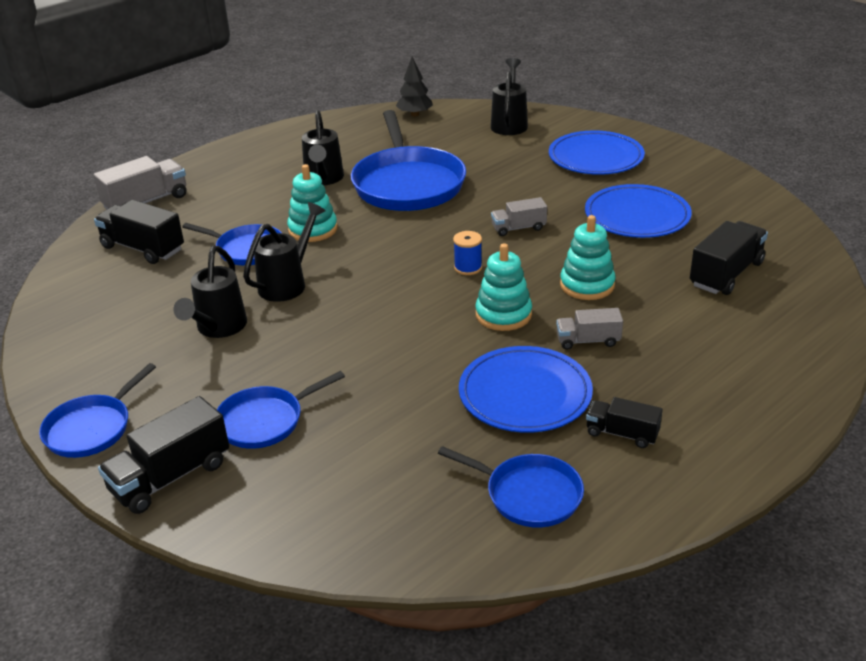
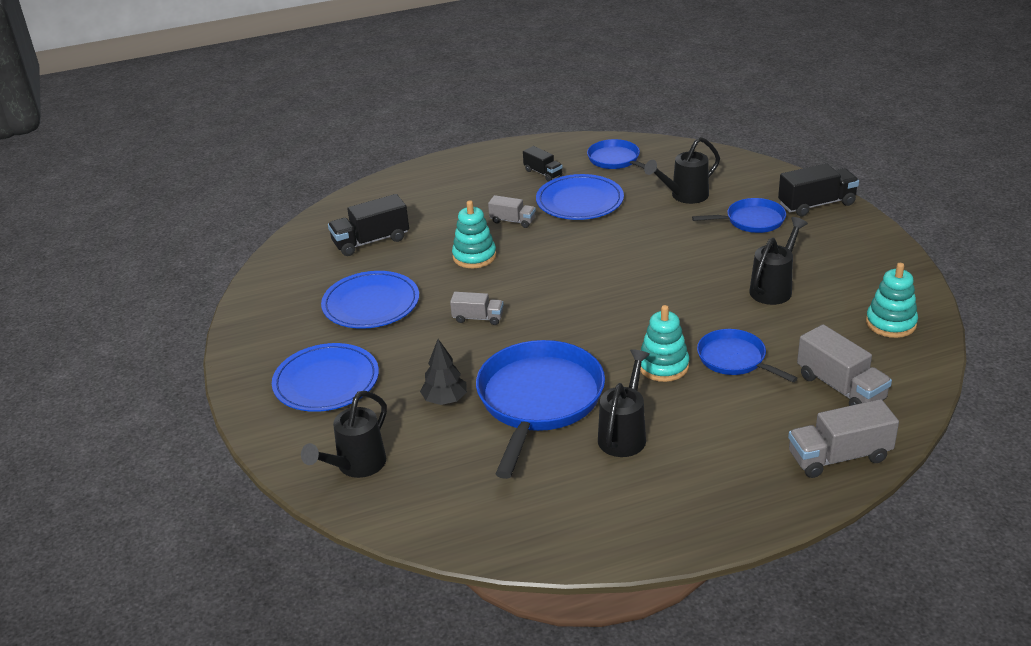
camera: 155 degrees left, 0 degrees up
blue pan [39,363,156,458] -> none
black truck [94,200,184,264] -> grey truck [797,324,892,406]
black watering can [243,202,326,302] -> black watering can moved to [644,137,720,204]
black tree [396,56,433,117] -> black tree moved to [420,339,467,405]
blue spool [453,231,482,275] -> none
turquoise stacking toy [475,243,532,331] -> turquoise stacking toy moved to [866,263,918,338]

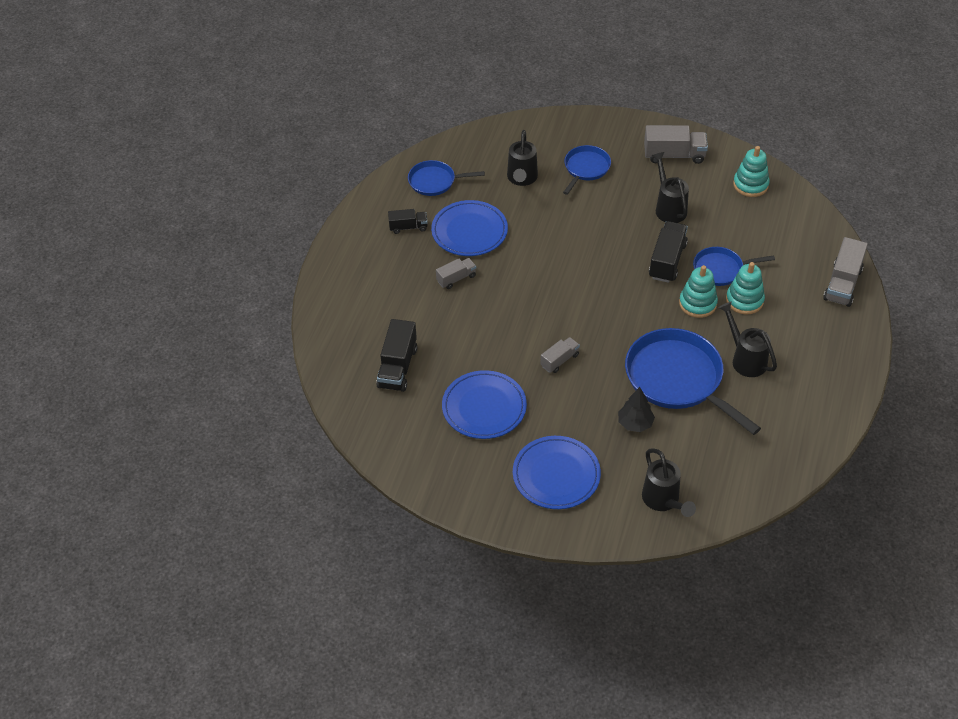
camera: 55 degrees left, 15 degrees up
turquoise stacking toy [452,201,496,268] -> turquoise stacking toy moved to [726,262,765,315]
black truck [778,163,859,217] -> black truck moved to [649,221,688,283]
grey truck [797,324,892,406] -> grey truck moved to [644,125,708,164]

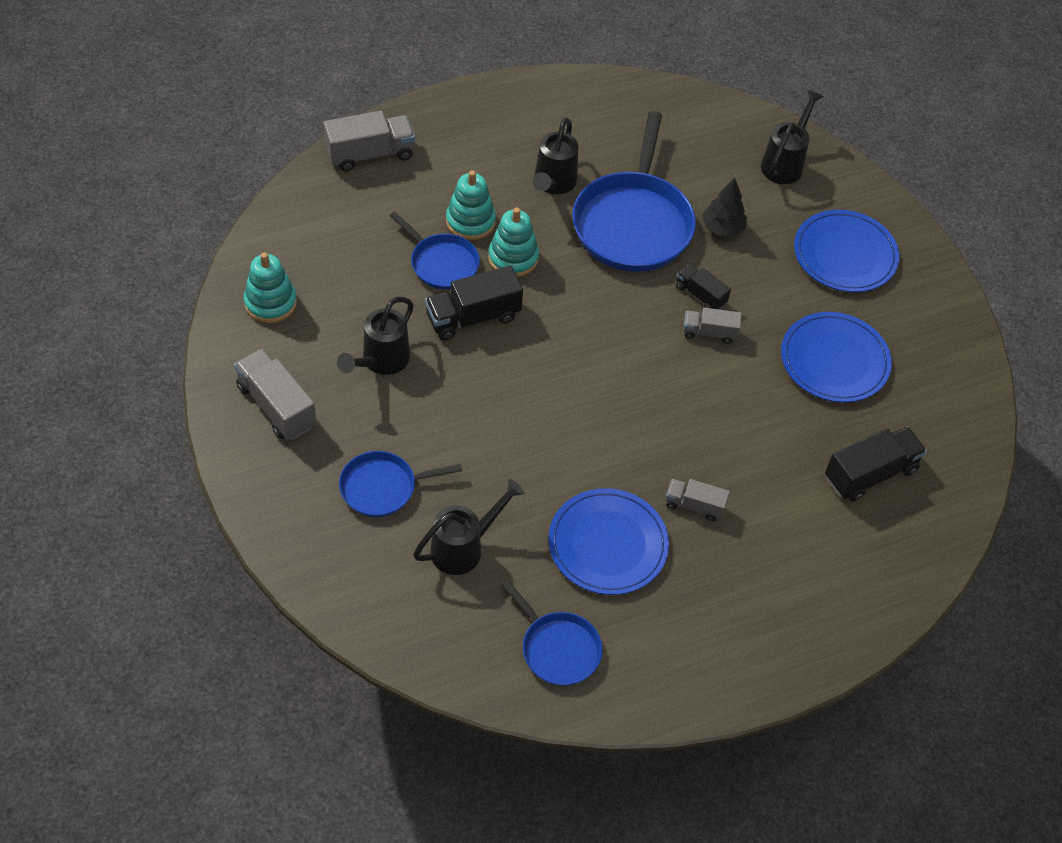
camera: 135 degrees left, 5 degrees up
black truck [388,209,428,234] -> black truck moved to [676,264,731,310]

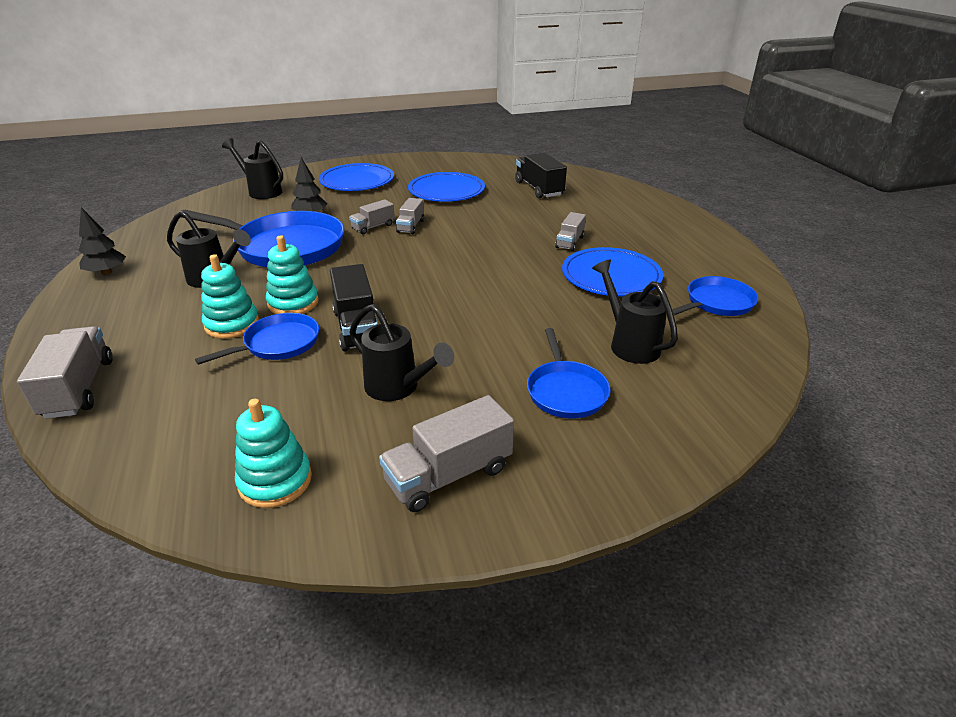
camera: 80 degrees left, 20 degrees down
black truck [676,264,731,310] -> grey truck [349,199,395,234]
none -> black tree [78,207,126,275]

